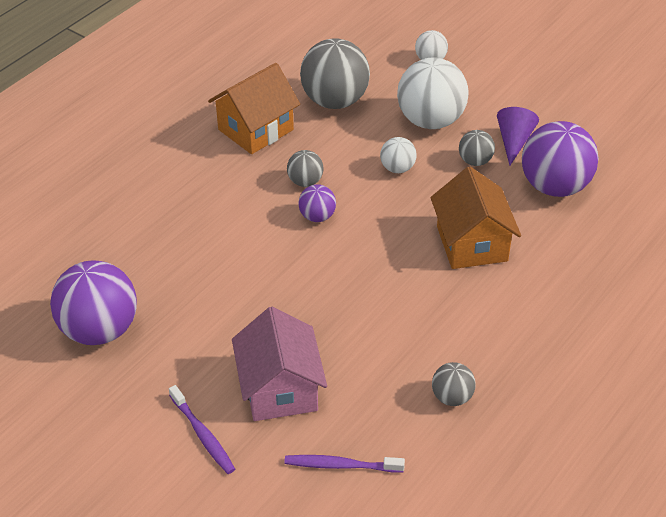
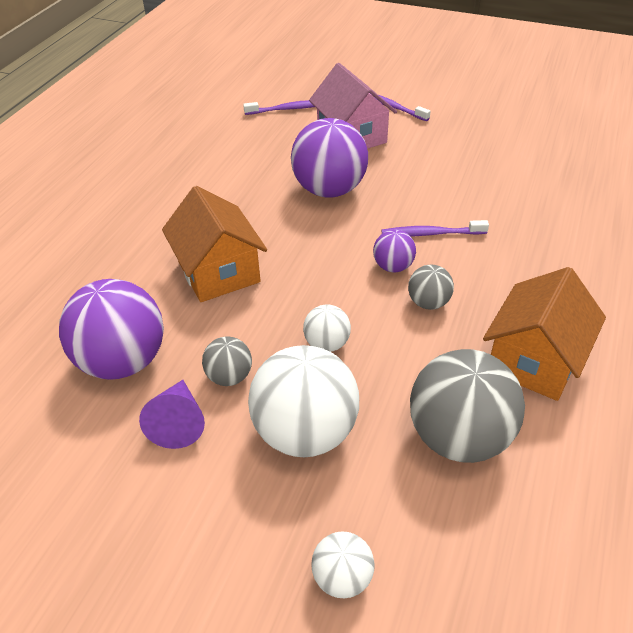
camera: 165 degrees right, 0 degrees up
purple ball [50,260,137,345] -> purple ball moved to [291,118,368,198]
grey ball [432,362,476,406] -> none
none -> purple toothbrush [382,220,489,236]

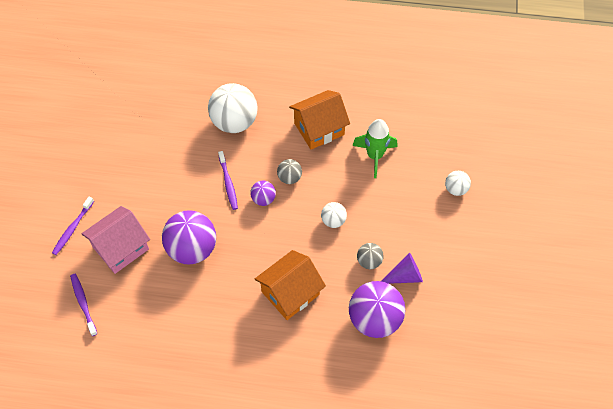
camera: 105 degrees left, 15 degrees up
white ball [248,345,359,457] -> white ball moved to [208,83,258,133]
grey ball [410,349,525,463] -> green rocket [352,119,398,178]
orange house [483,267,606,401] -> orange house turned 45 degrees counterclockwise [289,90,350,150]

